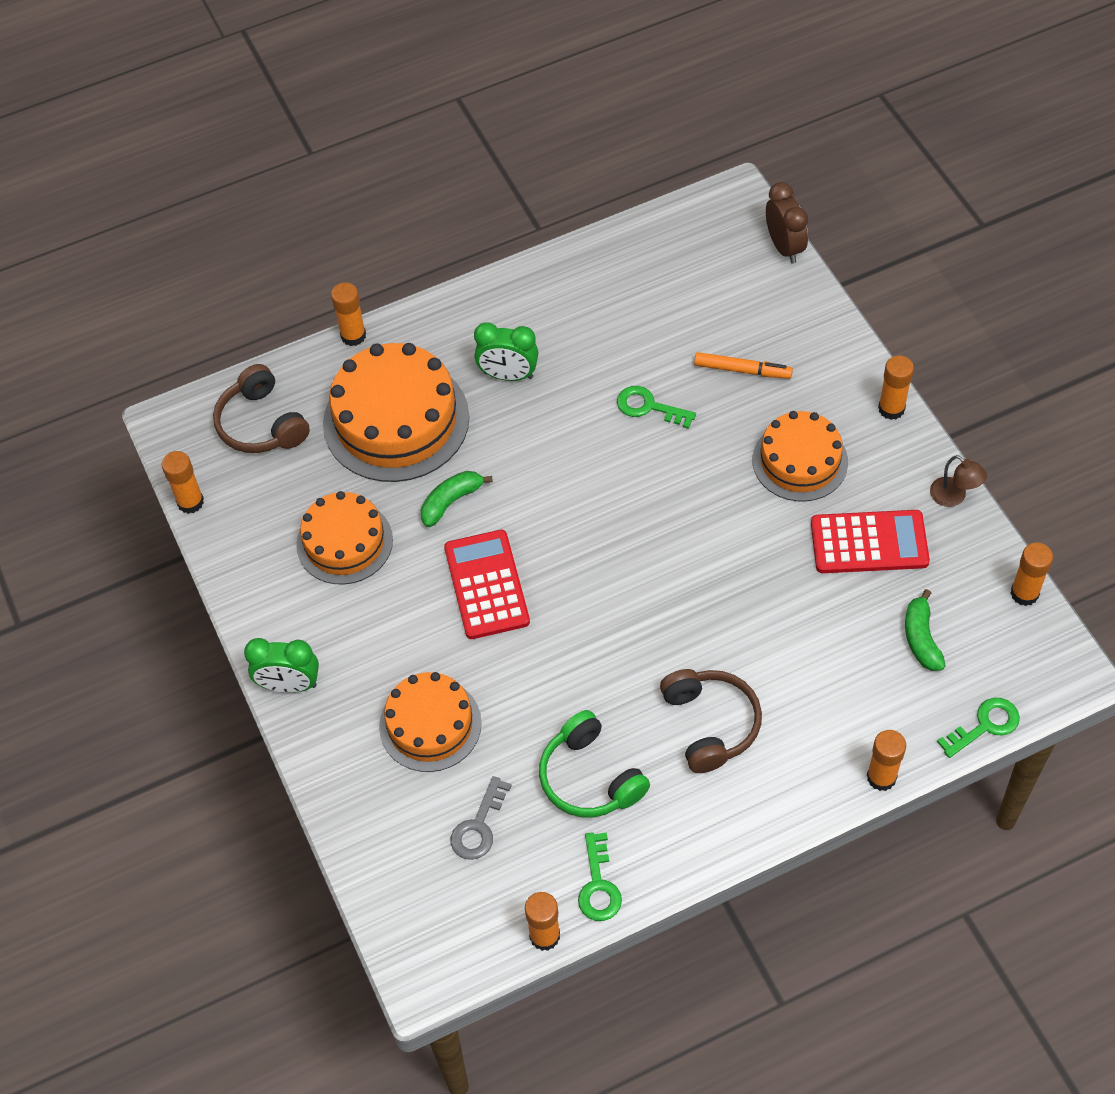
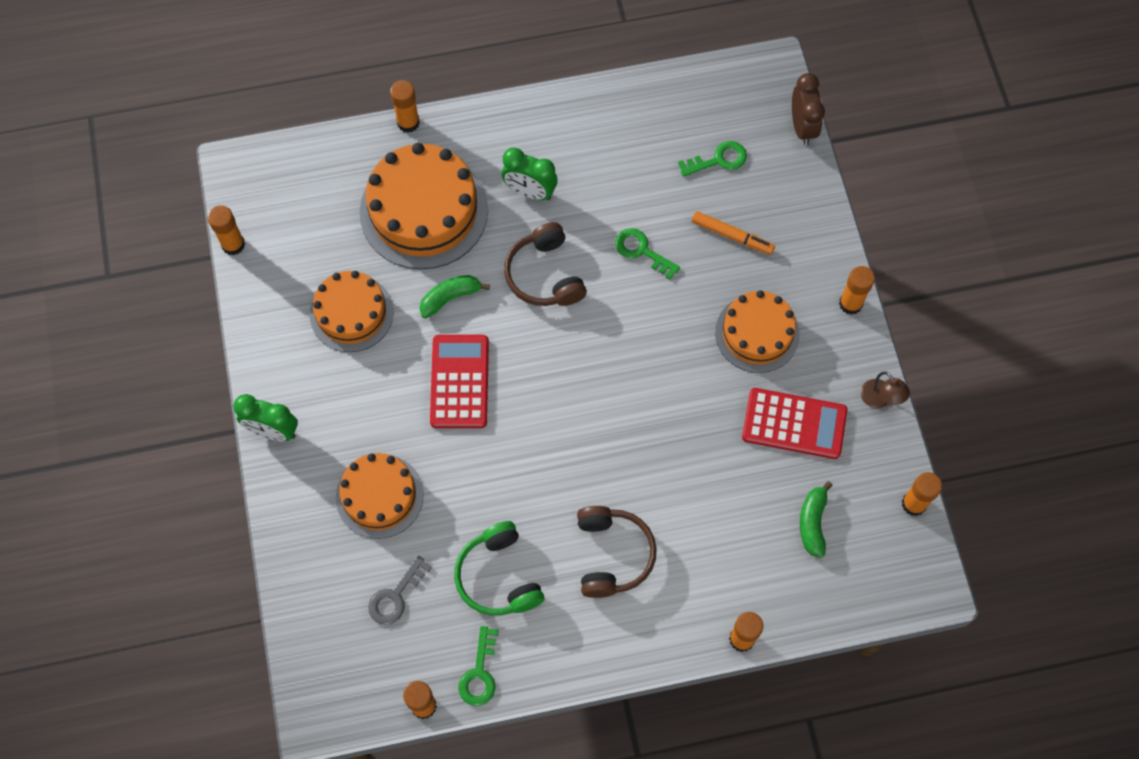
camera: 10 degrees right, 10 degrees up
brown headphones [213,364,310,453] -> brown headphones moved to [504,222,587,306]
green key [937,698,1020,758] -> green key moved to [678,141,747,177]

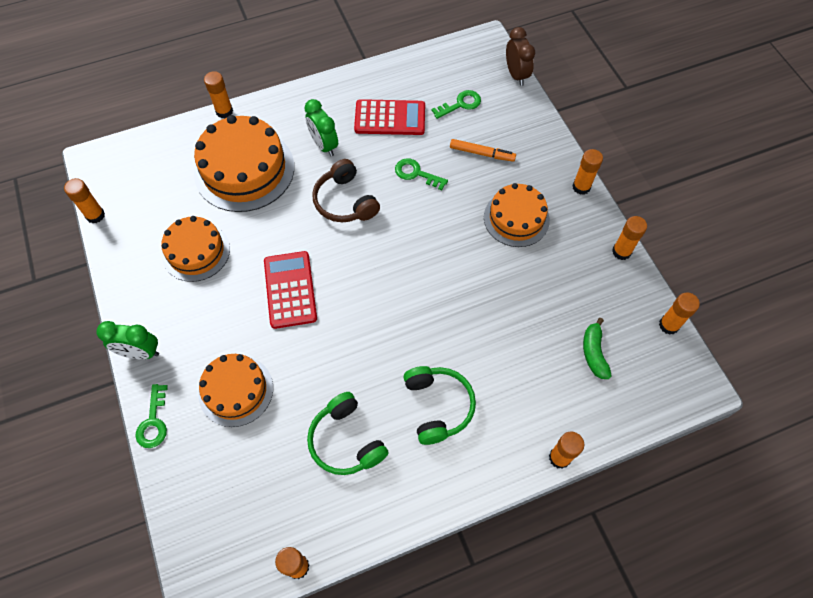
camera: 10 degrees left, 5 degrees down
grey key [368,556,432,625] -> none
green banana [420,275,490,318] -> none
green key [458,626,499,706] -> green key moved to [135,384,168,448]
green clock [502,148,558,200] -> green clock turned 45 degrees clockwise [304,99,338,156]
brown headphones [577,506,657,598] -> green headphones [404,366,476,445]
red calculator [742,388,847,459] -> red calculator moved to [354,99,425,135]
brown lamp [861,371,910,408] -> orange glue stick [612,216,647,260]

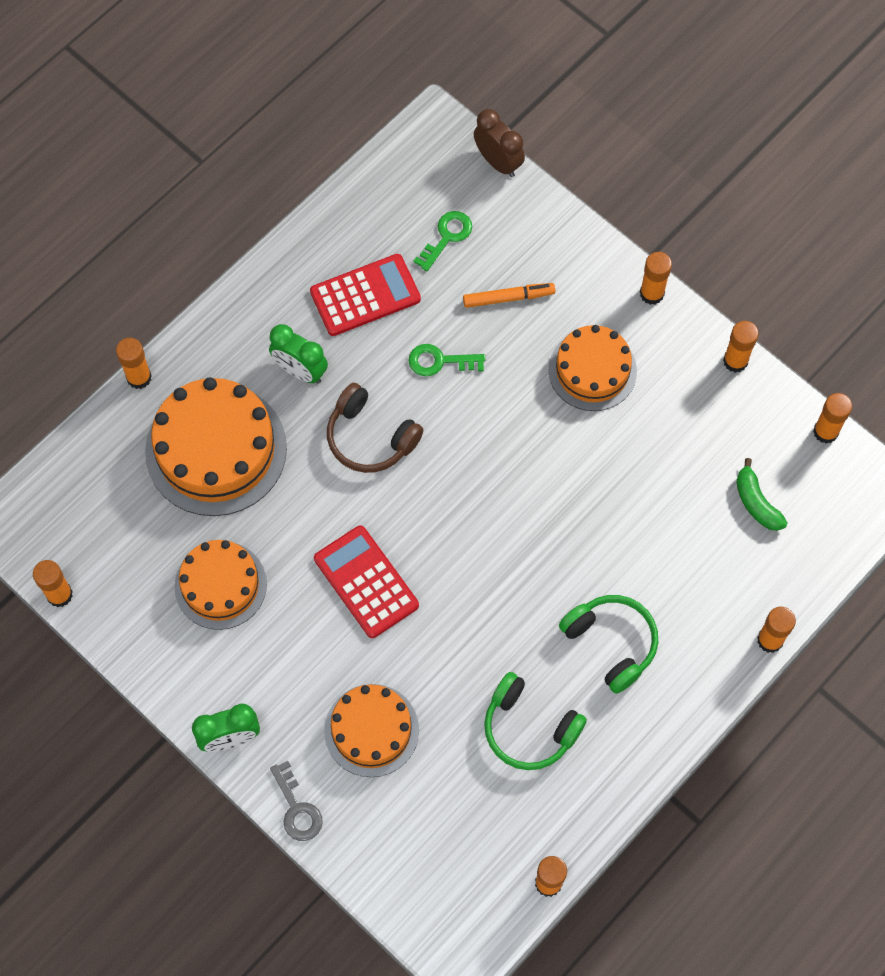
camera: 25 degrees left, 5 degrees up
green key [135,384,168,448] -> grey key [270,761,323,841]

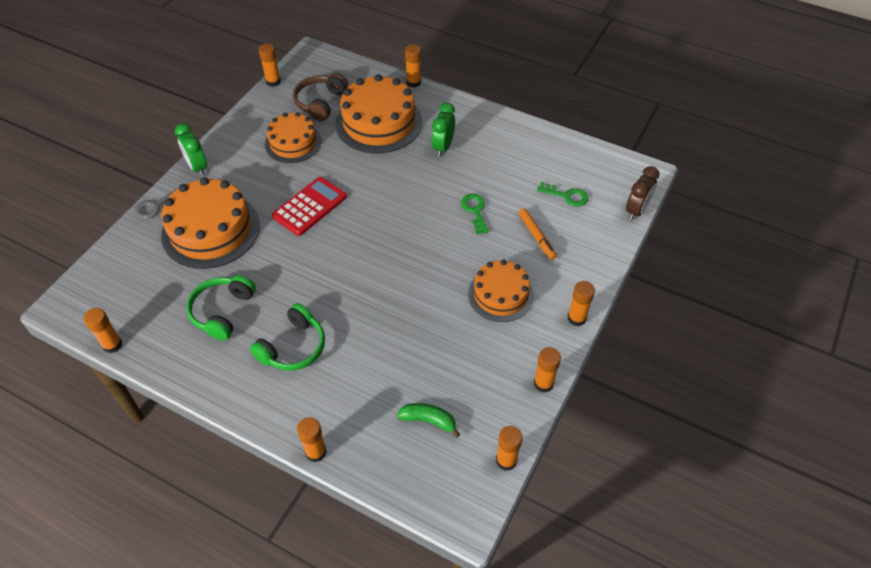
camera: 75 degrees right, 15 degrees down
red calculator [310,254,421,336] -> none
orange cake [324,684,419,777] -> orange cake [161,177,260,269], size x1.57
brown headphones [327,383,423,473] -> brown headphones moved to [293,73,348,121]
green banana [736,458,788,531] -> green banana turned 60 degrees clockwise [397,403,460,438]

